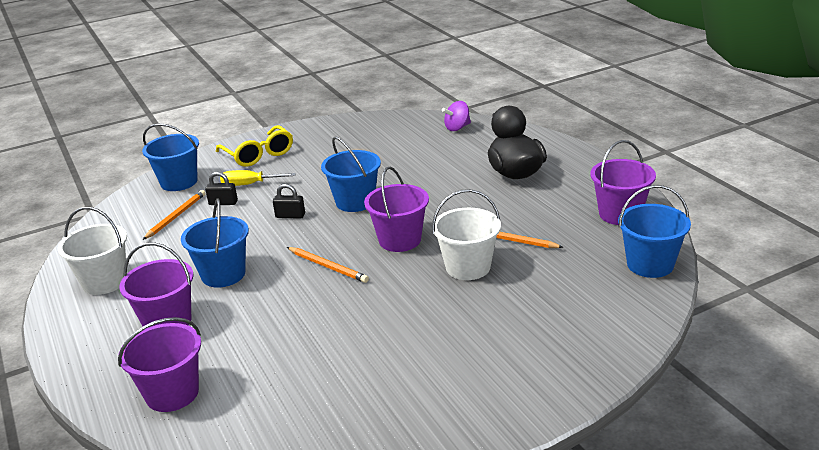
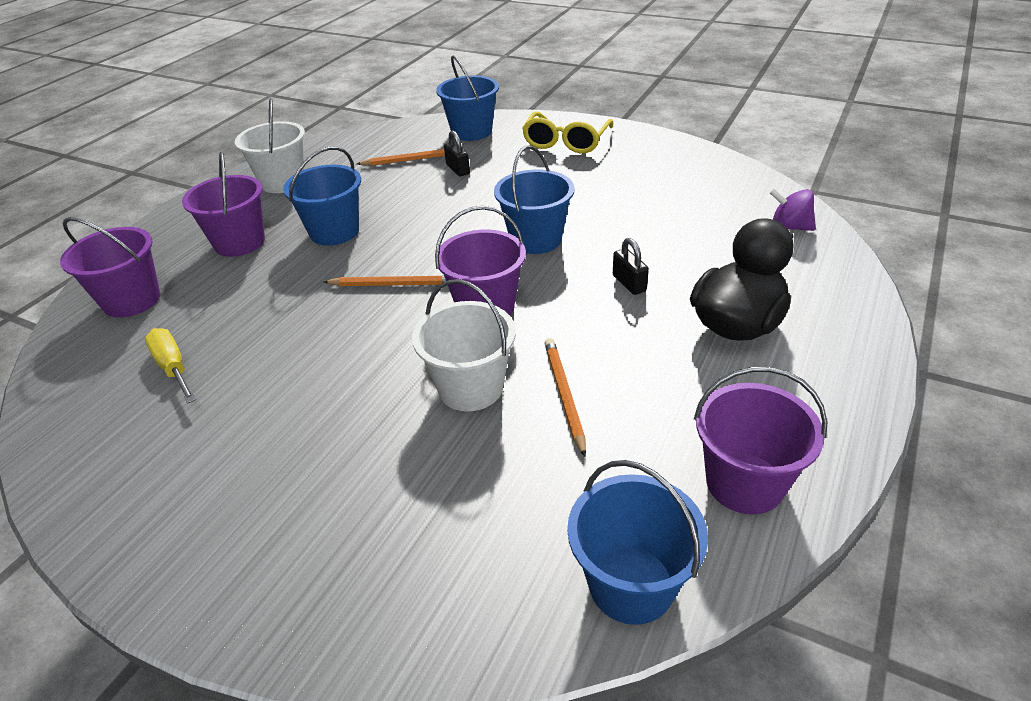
camera: 55 degrees right, 10 degrees up
yellow screwdriver [220,170,296,186] -> yellow screwdriver moved to [145,328,196,404]
black padlock [273,184,305,219] -> black padlock moved to [613,238,649,295]
orange pencil [287,247,369,283] -> orange pencil turned 90 degrees counterclockwise [324,275,446,286]

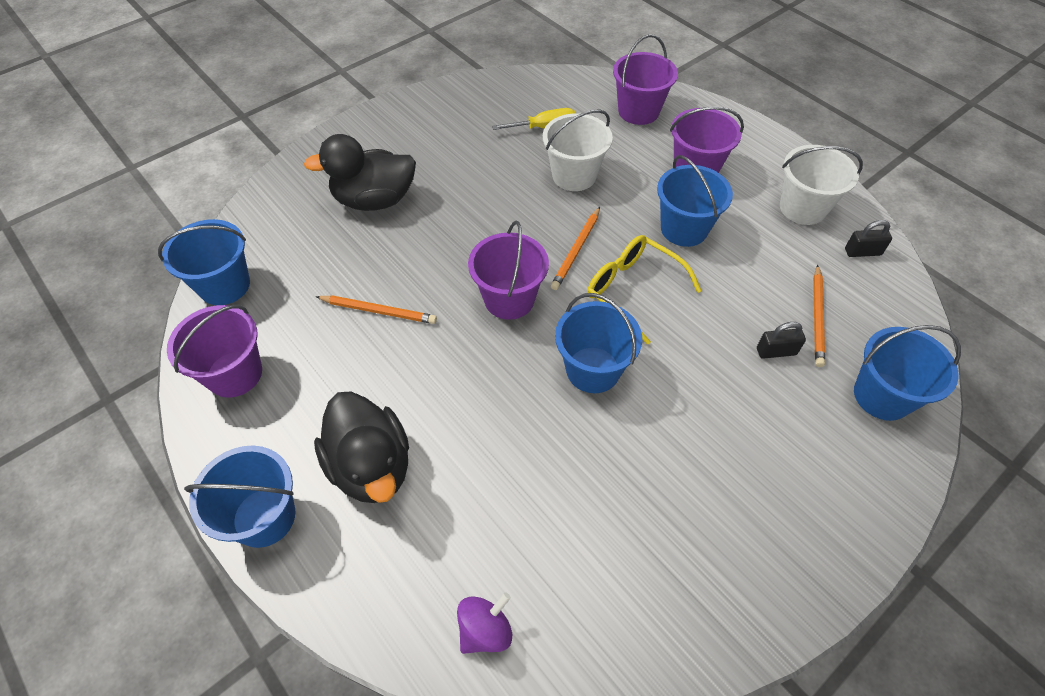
camera: 110 degrees right, 15 degrees up
white bucket [412,279,516,411] -> white bucket moved to [543,110,613,191]
yellow glasses [522,112,613,153] -> yellow glasses moved to [587,235,702,345]
black padlock [613,238,649,295] -> black padlock moved to [845,220,892,257]
none -> blue bucket [184,446,295,548]
none -> black duck [304,134,416,211]

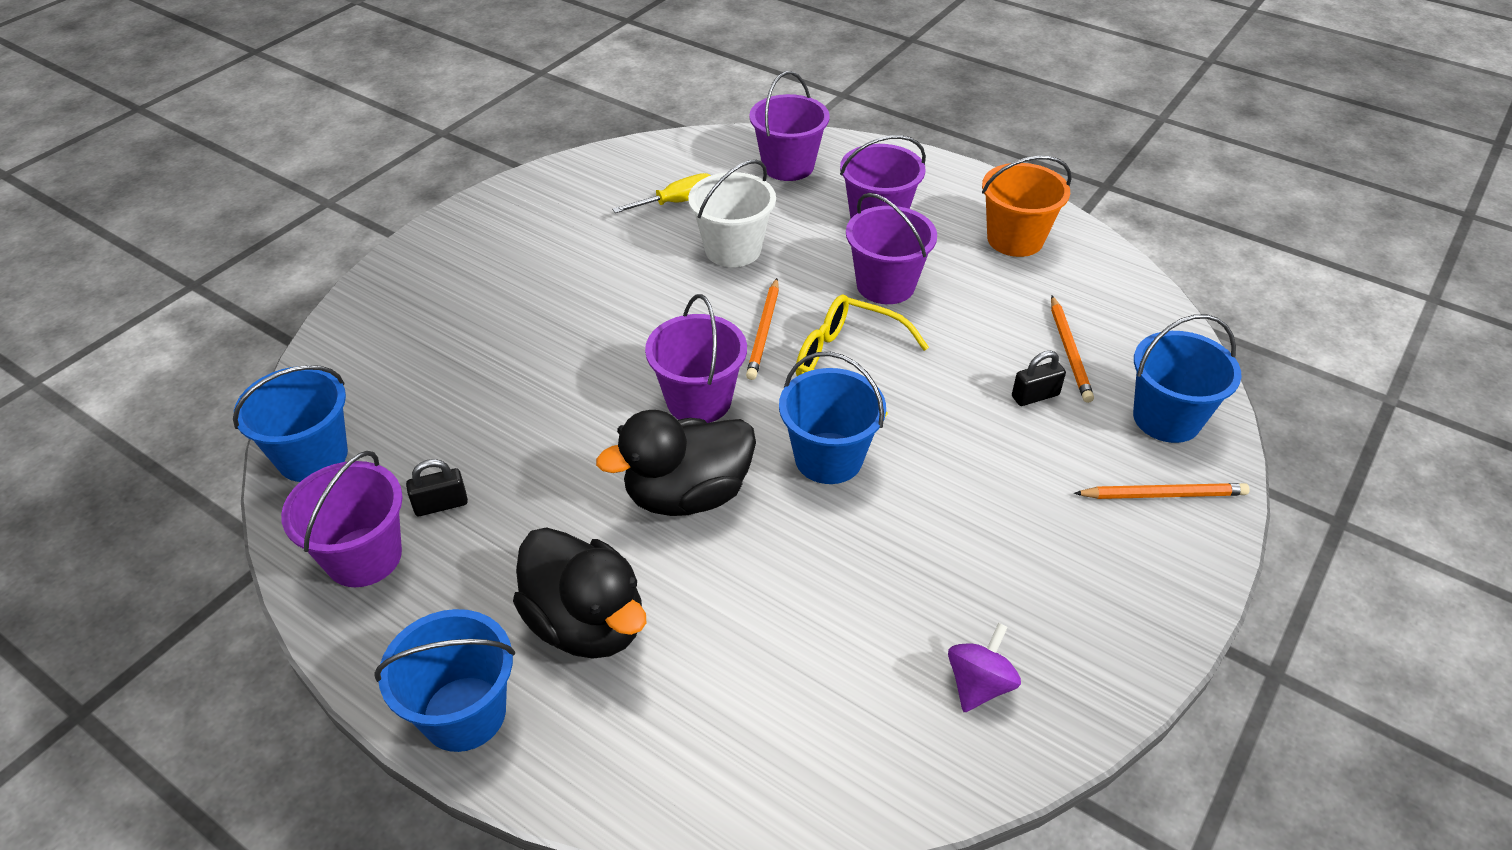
camera: 15 degrees left, 10 degrees down
black duck [304,134,416,211] -> black duck moved to [596,410,756,516]
orange pencil [316,295,437,324] -> orange pencil moved to [1074,483,1249,499]
purple spinning top [457,592,512,654] -> purple spinning top moved to [948,623,1021,712]
blue bucket [657,155,733,247] -> purple bucket [846,193,937,304]
white bucket [780,145,863,225] -> orange bucket [982,156,1072,257]
black padlock [845,220,892,257] -> black padlock moved to [406,459,468,516]

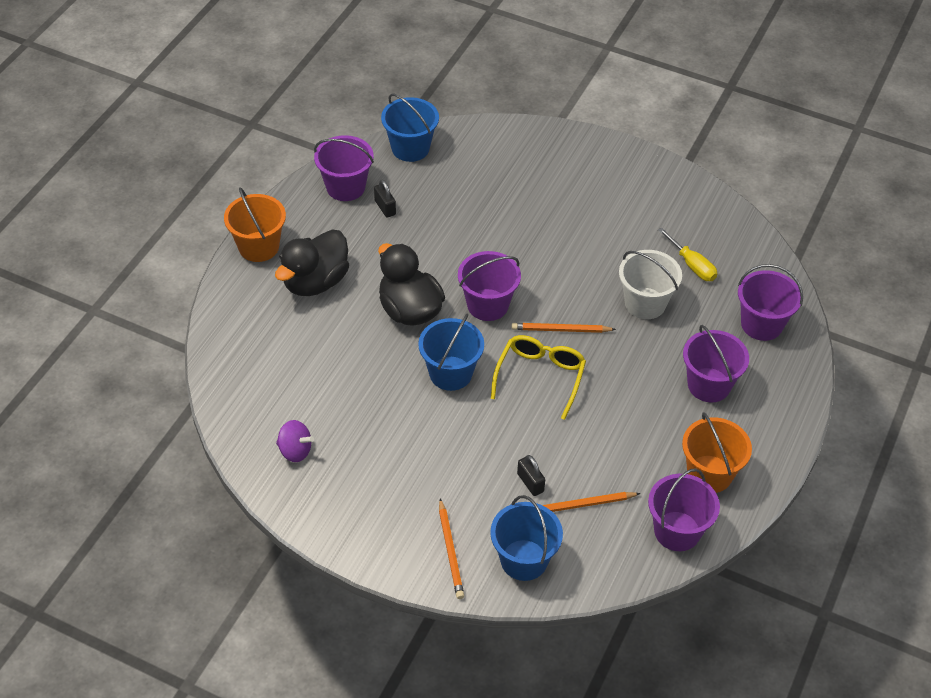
camera: 80 degrees right, 5 degrees up
blue bucket [374,609,515,752] -> orange bucket [224,187,286,262]
purple bucket [846,193,937,304] -> purple bucket moved to [648,468,720,551]

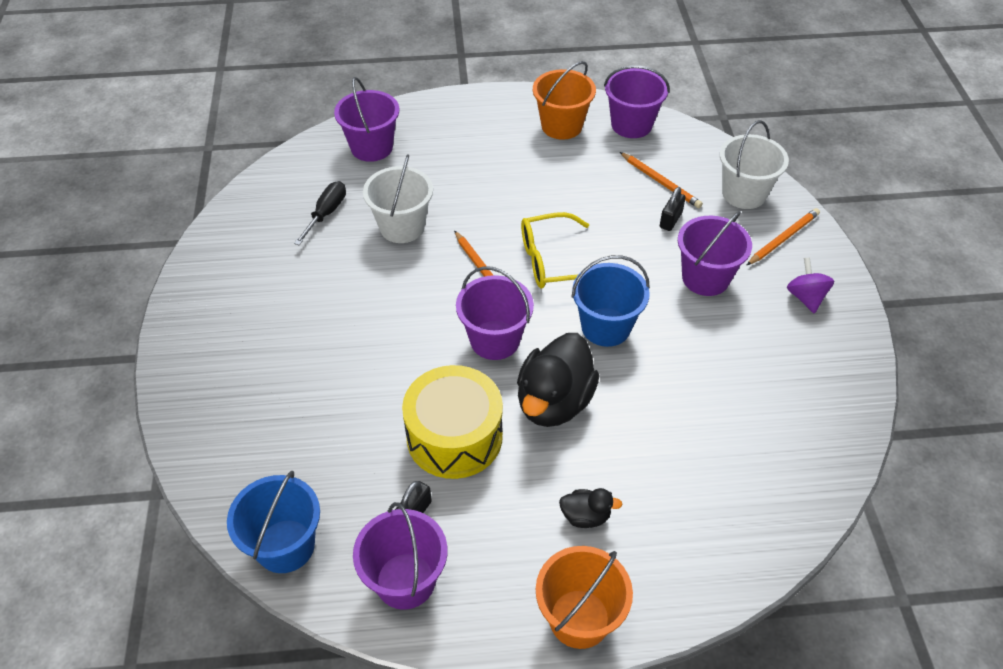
camera: 120 degrees left, 0 degrees up
black duck [275,230,349,296] -> black duck [559,488,623,528], size x0.47
purple spinning top [276,420,314,462] -> purple spinning top moved to [787,257,834,313]
blue bucket [490,495,563,581] -> white bucket [720,120,789,209]
yellow screwdriver [658,227,717,281] -> black screwdriver [294,181,346,245]
purple bucket [683,325,749,402] -> purple bucket moved to [678,211,752,296]
none -> yellow drum [402,365,503,479]

